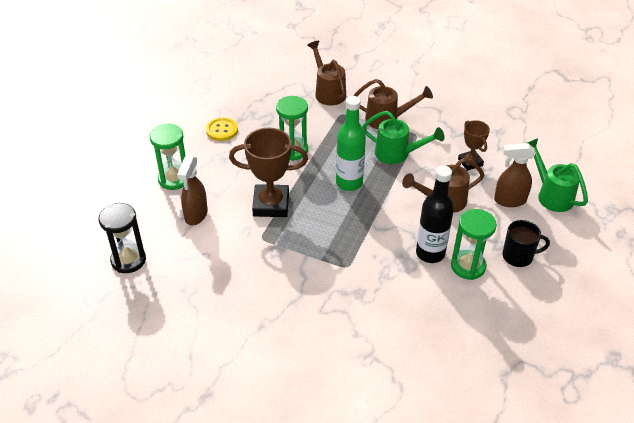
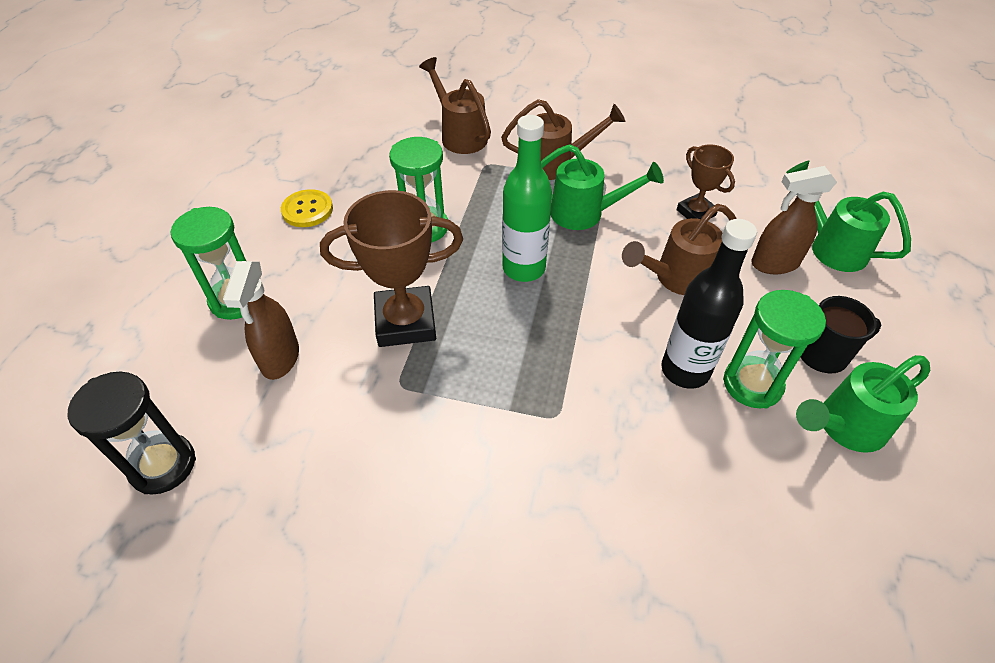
camera: 10 degrees left, 5 degrees up
none -> green watering can [796,355,930,453]

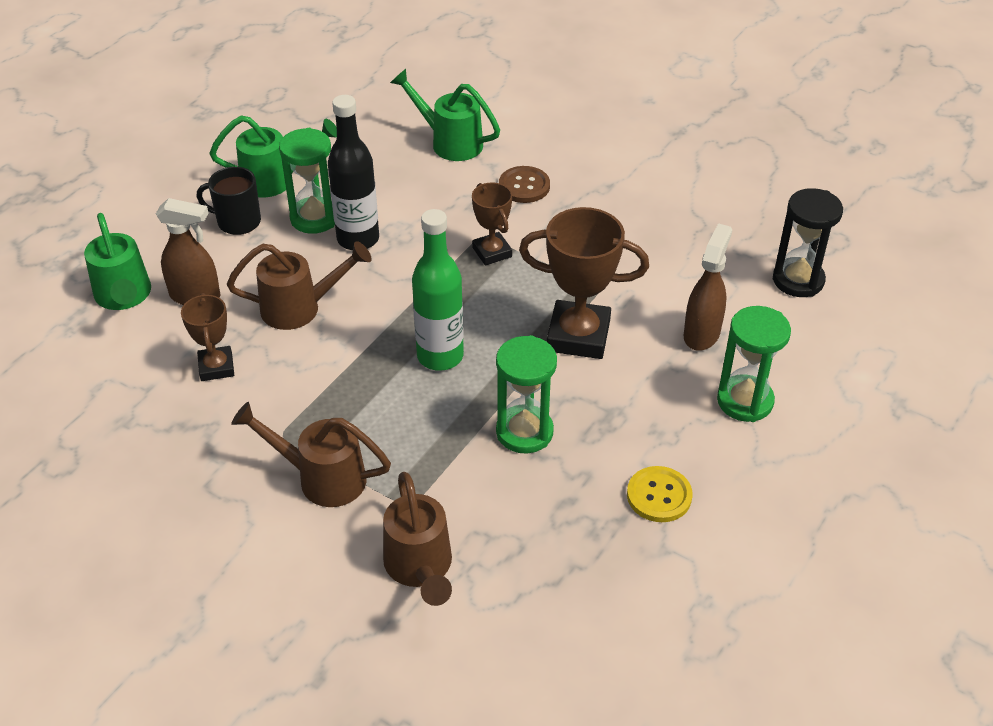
camera: 160 degrees left, 5 degrees down
green watering can [541,144,664,230] -> green watering can moved to [390,69,500,161]
none -> brown trophy [472,182,512,266]
none -> brown button [499,166,550,203]

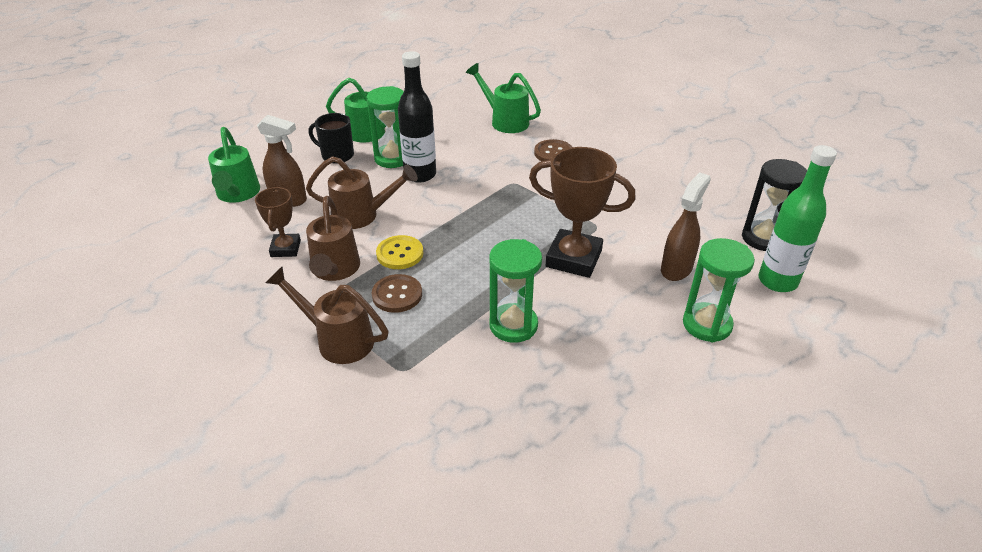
camera: 10 degrees right, 5 degrees down
brown watering can [383,472,452,606] -> brown watering can moved to [306,196,360,281]
green bottle [412,209,464,371] -> green bottle moved to [759,145,837,292]
brown trophy [472,182,512,266] -> none
yellow button [627,466,692,522] -> yellow button moved to [376,235,423,269]
none -> brown button [372,274,422,313]

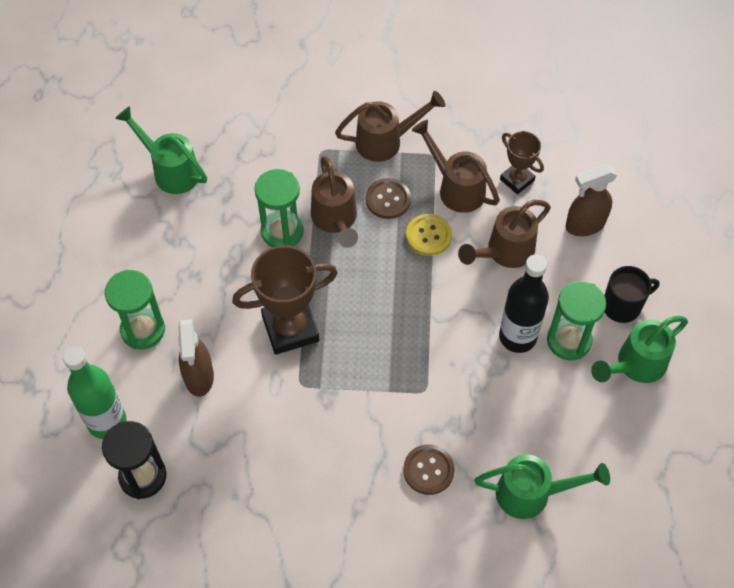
camera: 140 degrees right, 20 degrees up
green watering can [208,127,260,203] -> green watering can moved to [115,106,207,194]
none -> brown watering can [311,156,358,248]

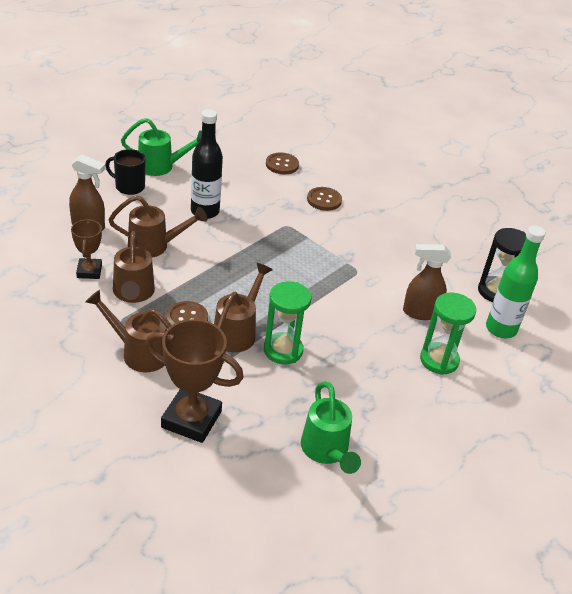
camera: 145 degrees left, 20 degrees down
brown spray bottle [178,319,214,397] -> brown spray bottle turned 120 degrees counterclockwise [403,244,451,320]
brown trophy [232,245,338,355] -> brown trophy moved to [145,319,244,443]
yellow button [406,214,452,256] -> none
green watering can [474,454,610,519] -> brown button [266,153,299,174]
green hourglass [547,281,606,360] -> none

